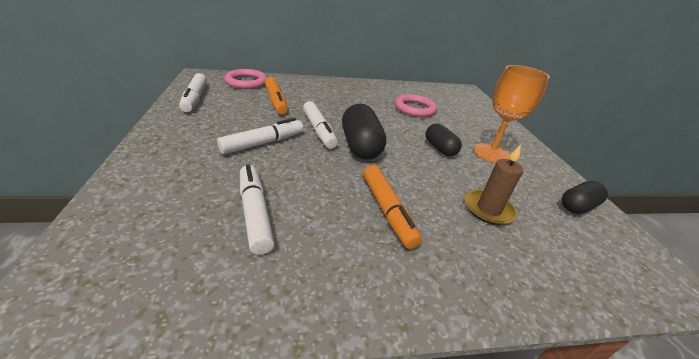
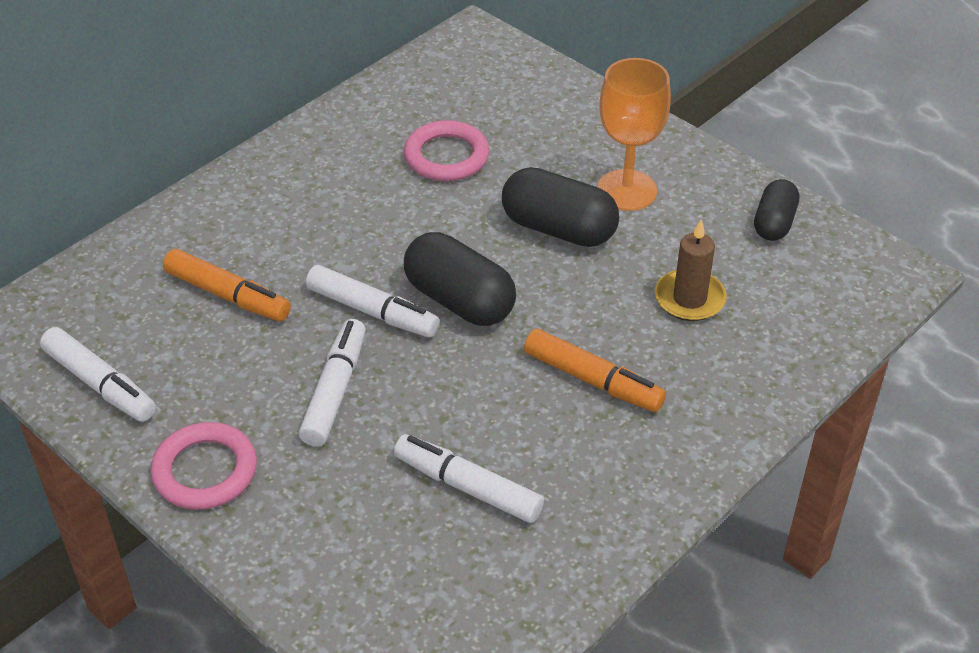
camera: 35 degrees left, 10 degrees up
pink ring [224,69,267,89] -> pink ring moved to [151,422,257,510]
black capsule [425,124,462,156] -> black capsule [502,167,619,247], size x1.62

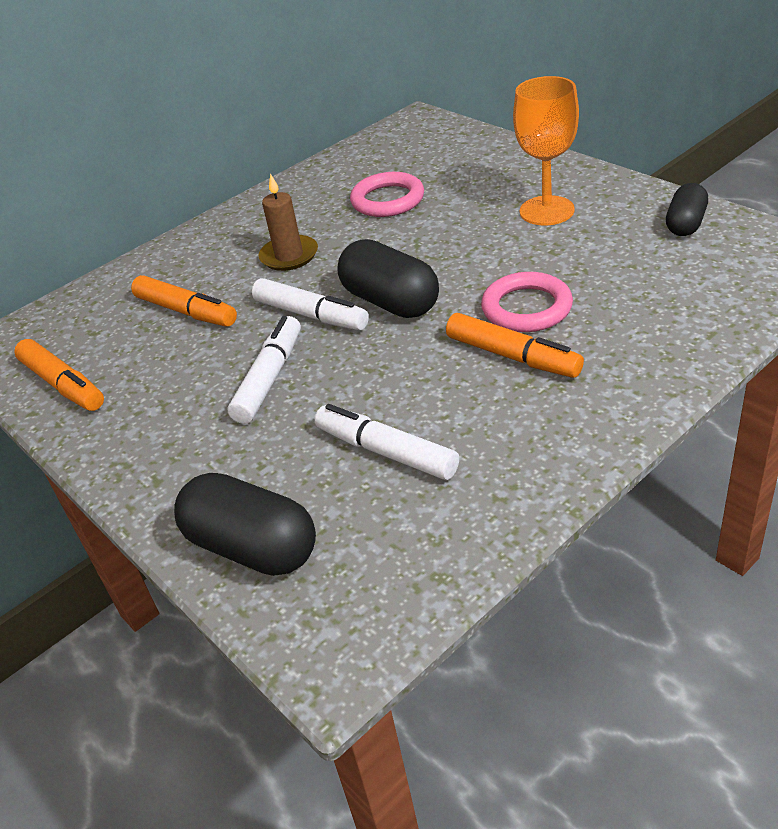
camera: 10 degrees right, 5 degrees down
white marker [40,327,156,422] -> orange marker [14,339,104,411]
pink ring [151,422,257,510] -> pink ring moved to [481,272,573,332]
black capsule [502,167,619,247] -> black capsule moved to [174,473,316,576]
brown candle [655,220,727,321] -> brown candle moved to [258,173,318,271]

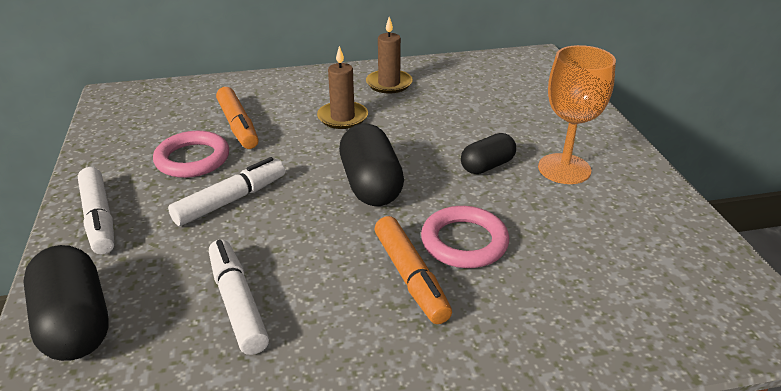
camera: 25 degrees right, 5 degrees down
orange marker [14,339,104,411] -> none
white marker [252,278,369,330] -> white marker moved to [78,167,114,255]
pink ring [350,172,424,217] -> pink ring moved to [153,131,229,178]
black capsule [666,183,708,236] -> black capsule moved to [461,133,516,174]
none -> brown candle [366,17,413,94]

